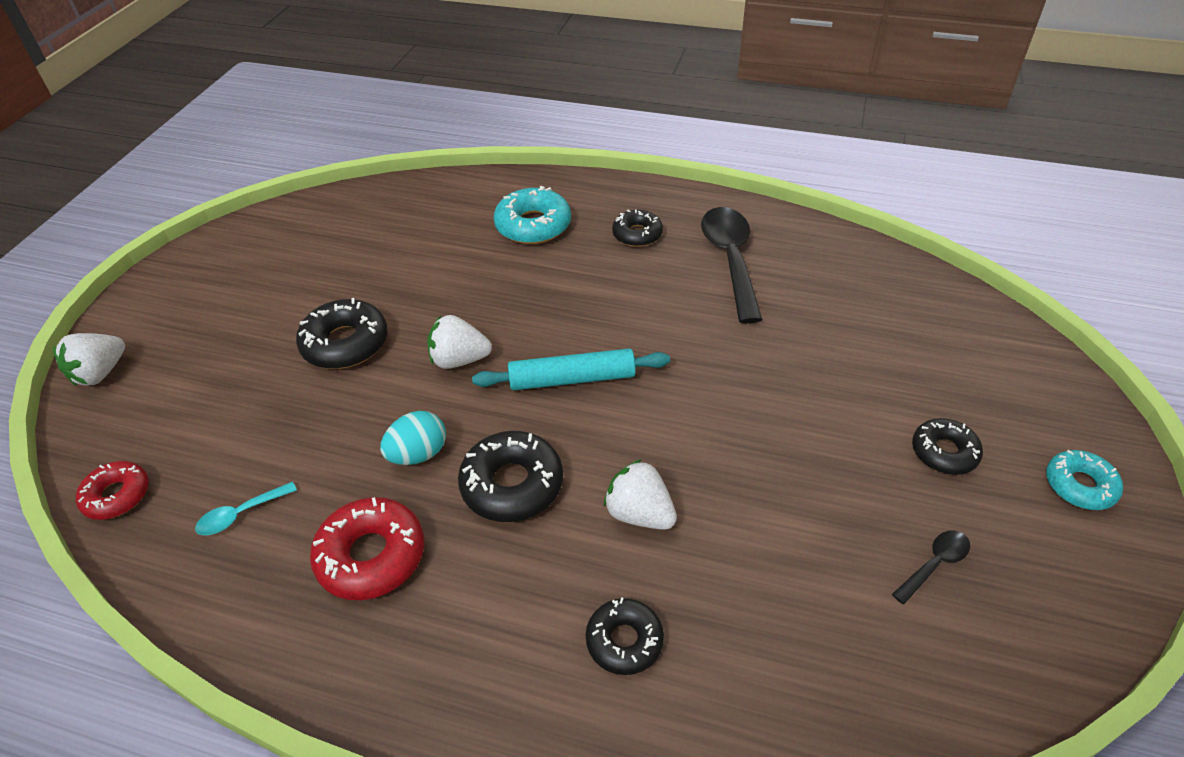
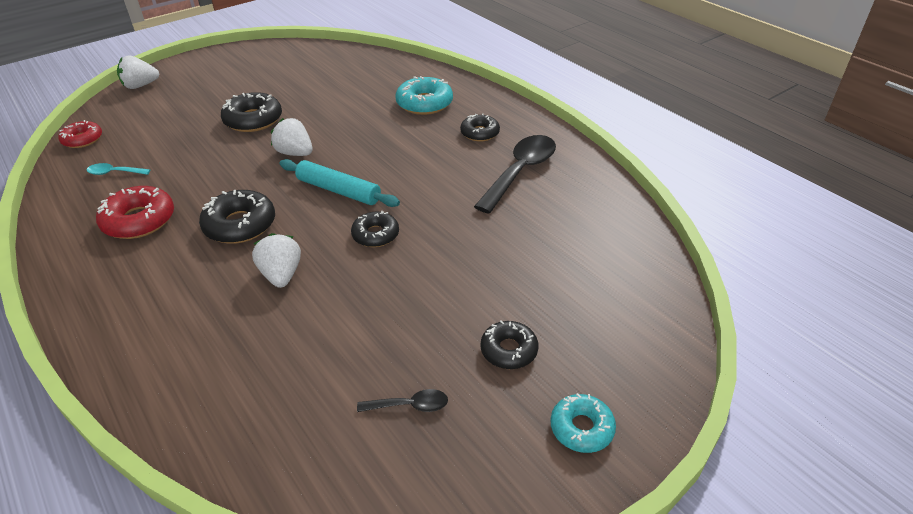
camera: 35 degrees right, 5 degrees down
turquoise egg [380,411,446,465] -> none
black donut [586,597,664,675] -> black donut moved to [351,211,399,247]

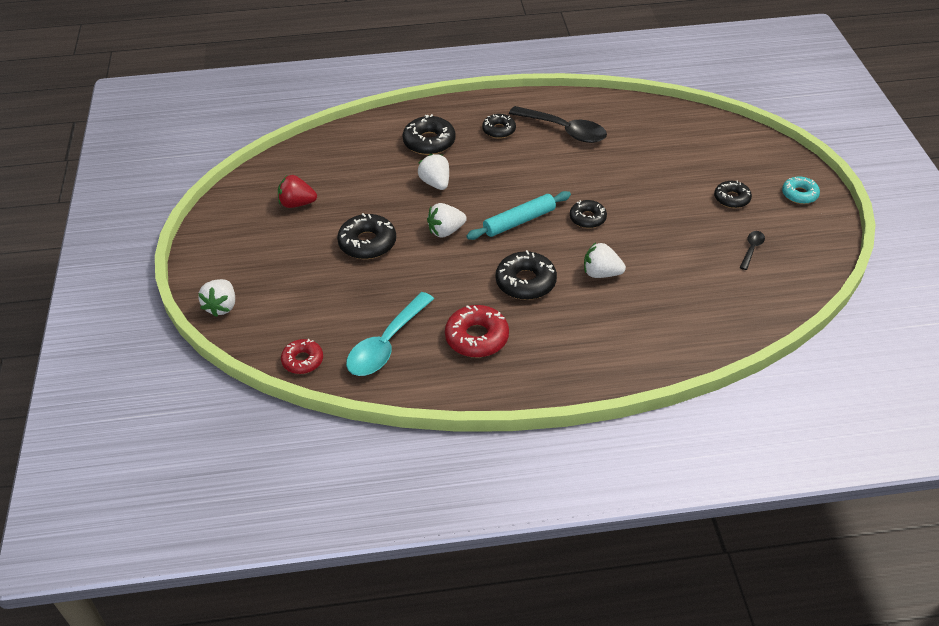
camera: 60 degrees left, 5 degrees up
turquoise spoon [87,163,150,175] -> turquoise spoon [346,292,434,376], size x2.14
turquoise donut [395,76,453,115] -> black donut [403,114,456,155]
black spoon [474,135,556,214] -> black spoon turned 150 degrees clockwise [509,106,607,143]
none -> red strawberry [278,175,317,208]
none -> white strawberry [418,154,449,190]

